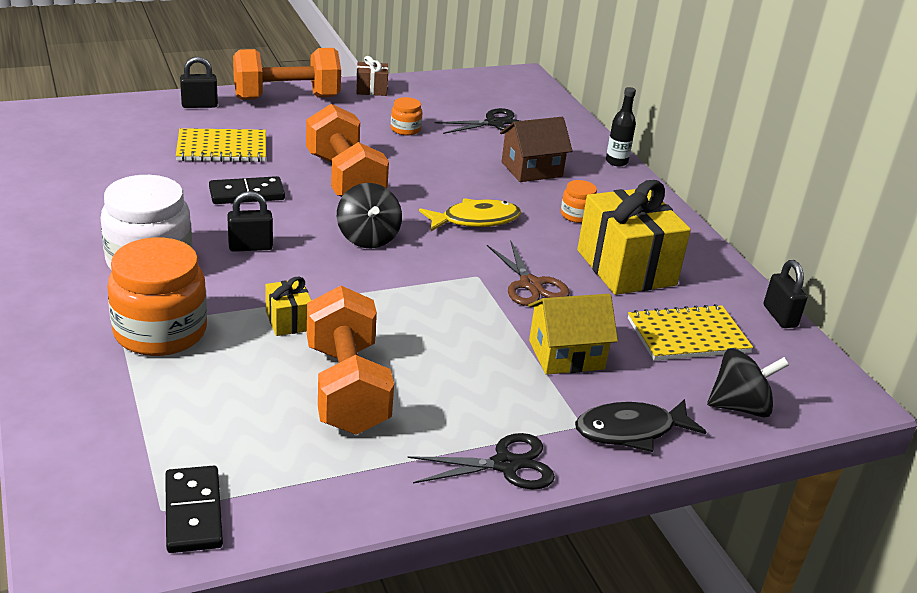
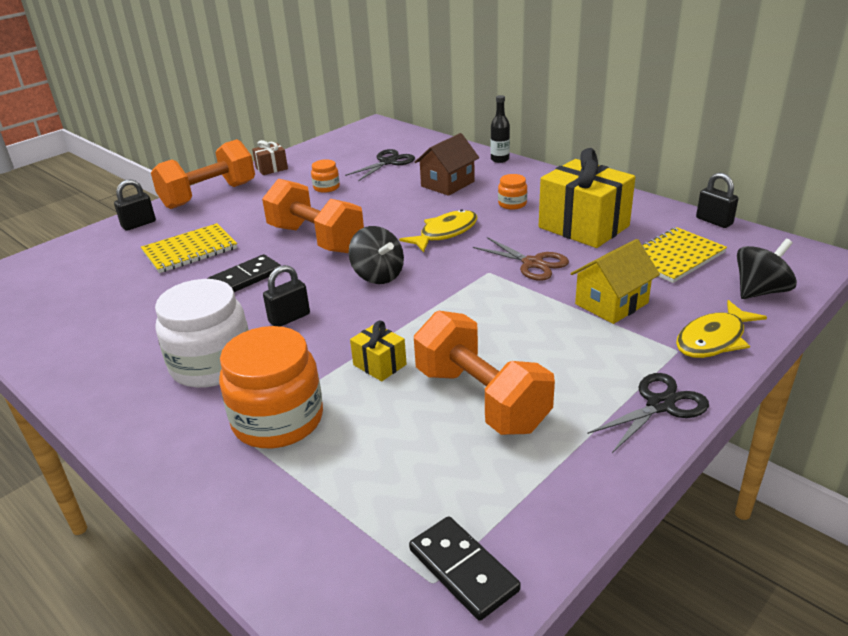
camera: 20 degrees left, 0 degrees up
black fish [575,399,706,452] -> yellow fish [676,300,767,358]

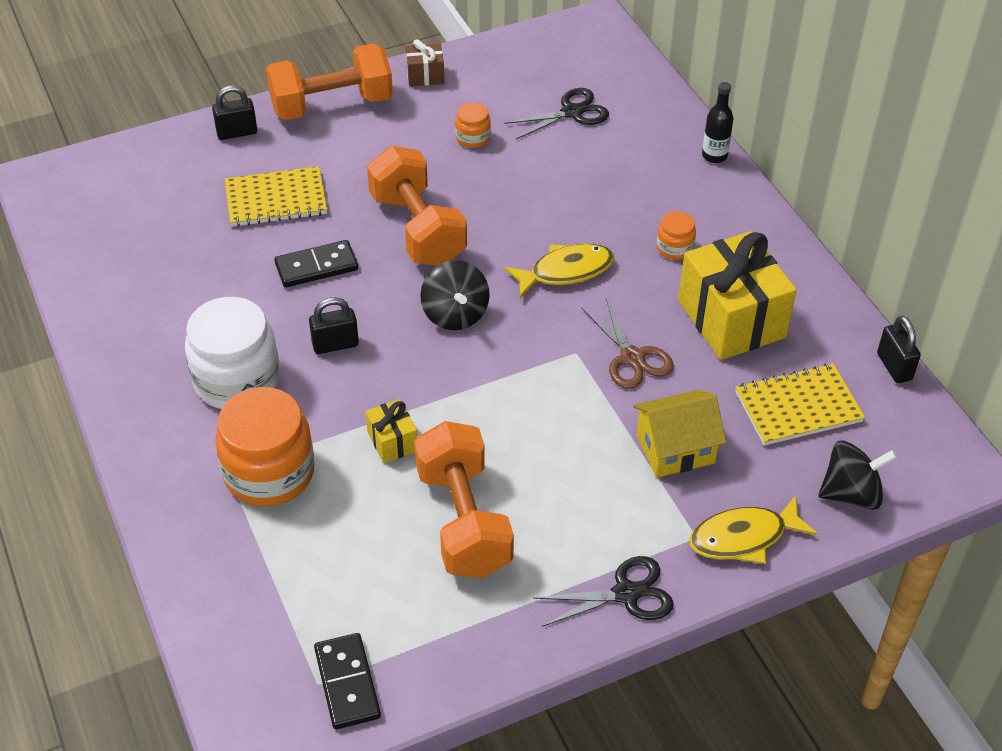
camera: 20 degrees right, 15 degrees up
brown house [415,133,479,196] -> none

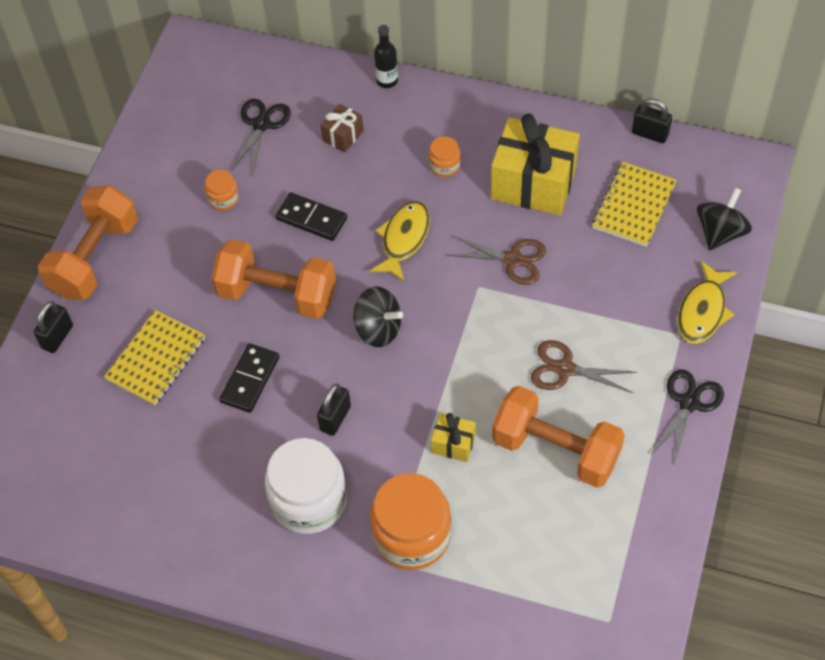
camera: 45 degrees left, 10 degrees up
black domino [314,633,381,729] -> black domino moved to [276,192,347,241]
brown gift [406,39,444,86] -> brown gift moved to [321,104,364,153]
yellow house [633,390,726,478] -> none
none -> brown scissors [531,340,637,393]

